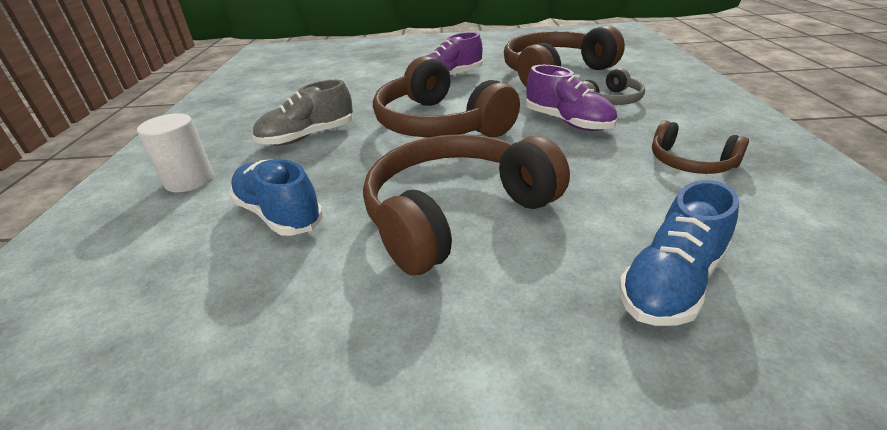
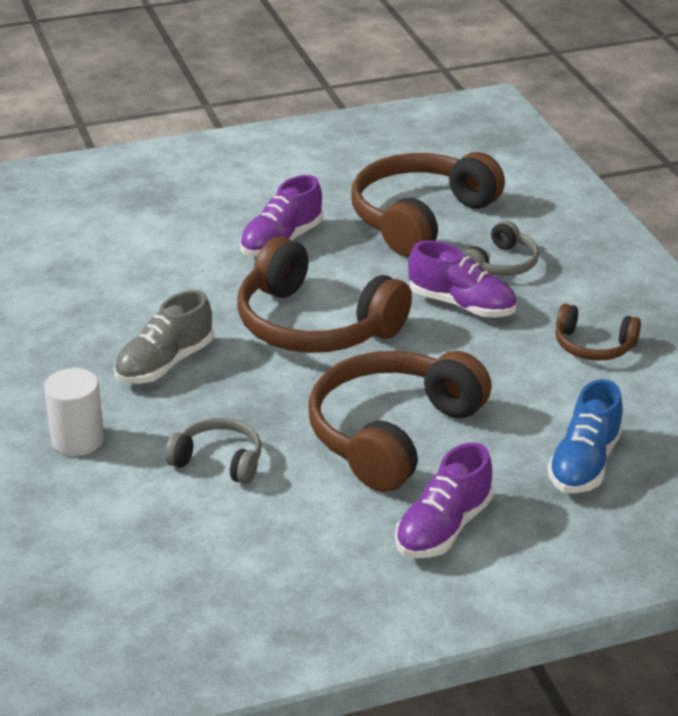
camera: 20 degrees left, 0 degrees up
blue shoe [229,159,323,236] -> grey headphones [165,418,261,484]
none -> purple shoe [395,443,493,558]

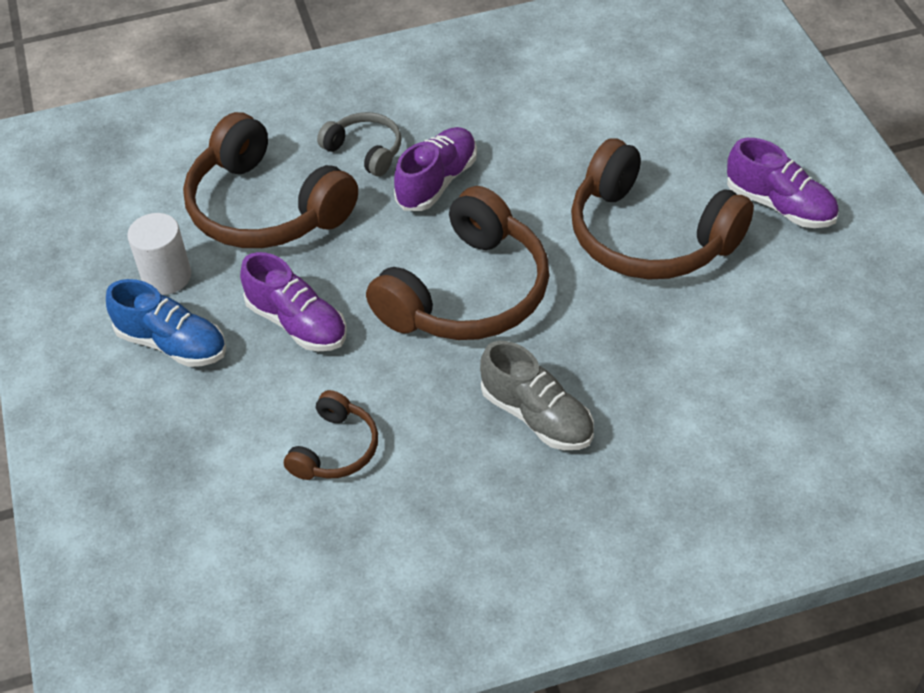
camera: 85 degrees left, 15 degrees up
white cylinder [44,368,104,456] -> white cylinder moved to [127,213,191,295]
grey headphones [165,418,261,484] -> none
blue shoe [547,379,623,493] -> blue shoe moved to [106,279,226,367]
brown headphones [555,304,641,361] -> brown headphones moved to [284,390,378,480]

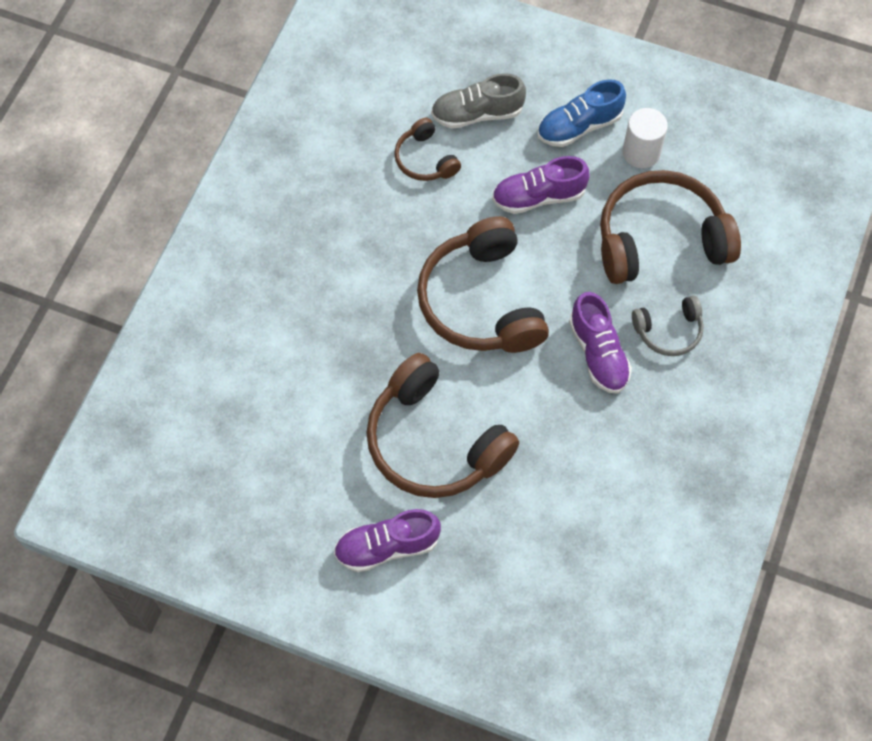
camera: 125 degrees right, 15 degrees up
grey shoe [480,341,594,450] -> grey shoe moved to [431,73,526,129]
brown headphones [571,139,754,280] -> brown headphones turned 120 degrees counterclockwise [366,353,519,498]

